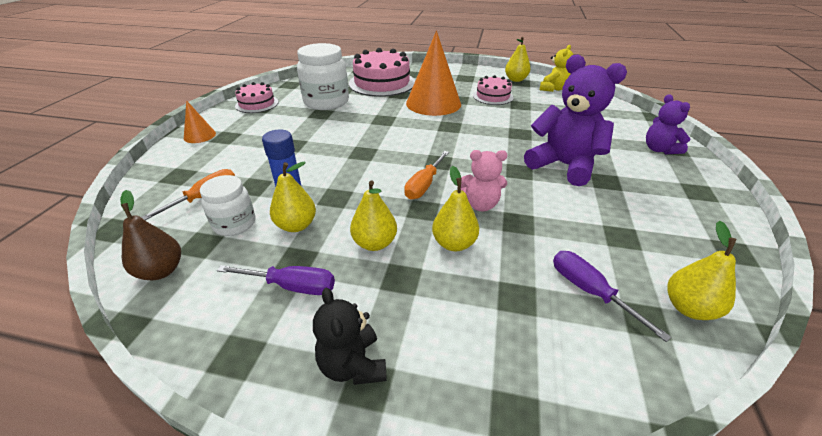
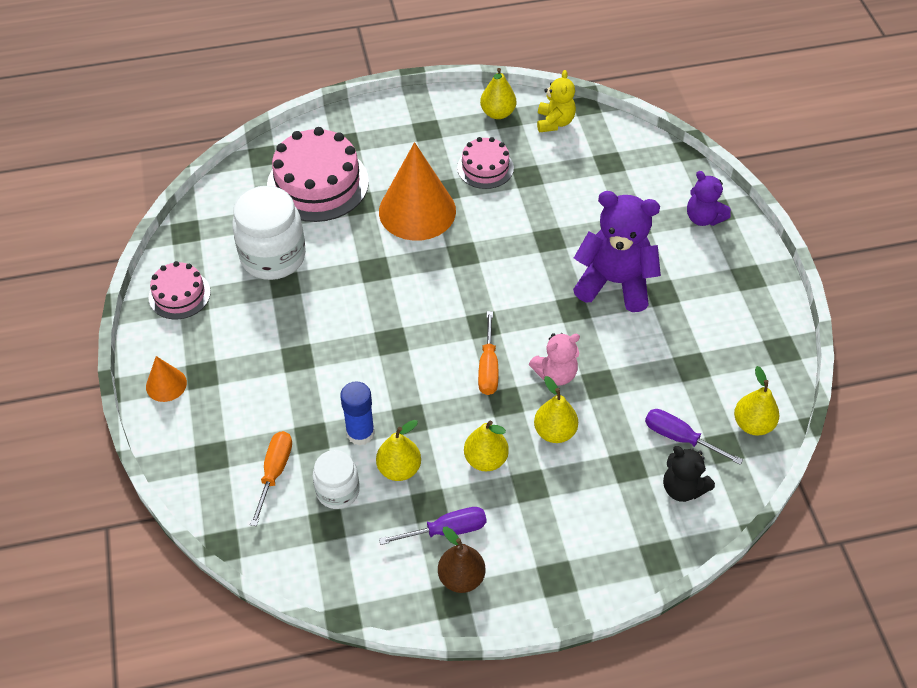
camera: 25 degrees left, 15 degrees up
brown pear [120,190,181,280] -> brown pear moved to [438,527,485,593]
black teddy bear [313,287,387,385] -> black teddy bear moved to [663,446,715,502]

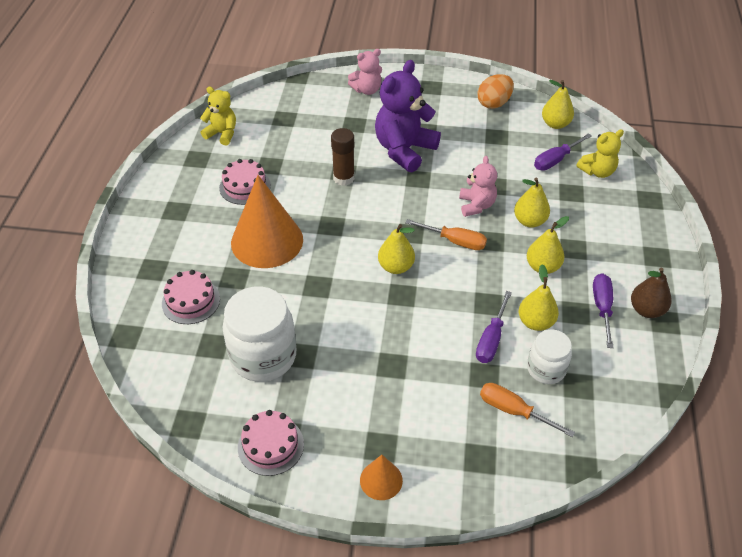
camera: 70 degrees left, 5 degrees down
pink cake [267,127,369,222] -> pink cake [162,270,220,324], size x0.56
blue glue stick [340,381,375,446] -> purple screwdriver [476,291,512,363]
yellow pear [480,68,516,119] -> yellow pear moved to [378,224,415,274]
black teddy bear [663,446,715,502] -> yellow teddy bear [577,130,624,178]
purple teddy bear [687,171,731,226] -> pink teddy bear [348,49,382,95]
none -> brown glue stick [331,128,355,186]
none -> orange egg [478,74,514,109]

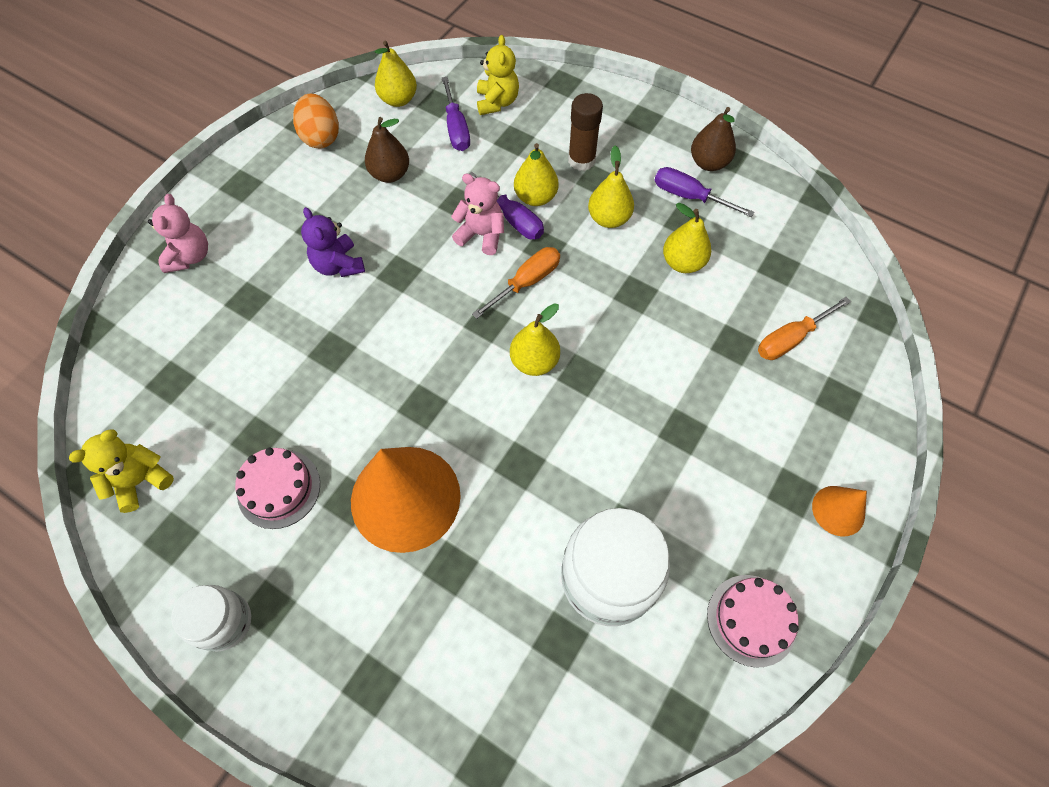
camera: 65 degrees left, 15 degrees up
pink cake [162,270,220,324] -> none
brown glue stick [331,128,355,186] -> brown glue stick moved to [568,93,603,171]
purple teddy bear [375,60,441,172] -> purple teddy bear [301,207,365,277], size x0.56
purple screwdriver [476,291,512,363] -> purple screwdriver moved to [469,172,544,239]
white jar [527,329,572,384] -> white jar moved to [171,585,251,652]
none -> brown pear [365,117,409,183]

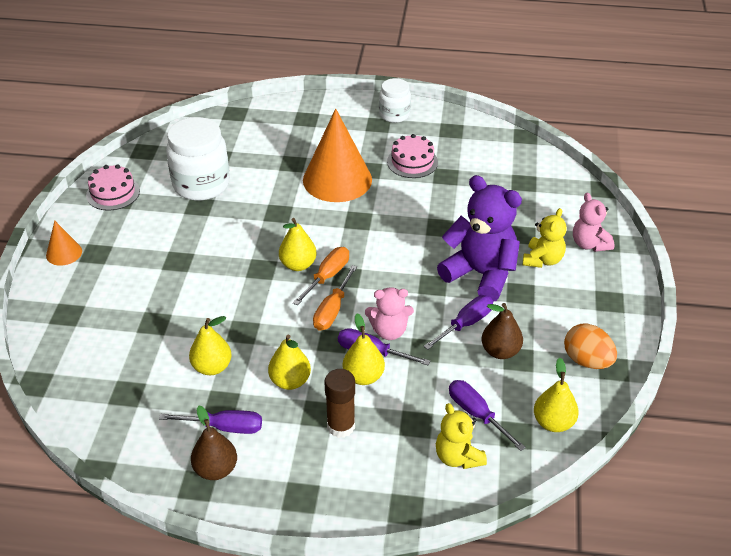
camera: 155 degrees right, 20 degrees down
yellow teddy bear [69,429,174,513] -> yellow teddy bear moved to [523,208,567,268]
purple teddy bear [301,207,365,277] -> purple teddy bear [437,175,522,302], size x1.77
orange screwdriver [758,297,851,360] -> orange screwdriver moved to [293,247,349,306]
none -> purple screwdriver [423,295,493,350]

